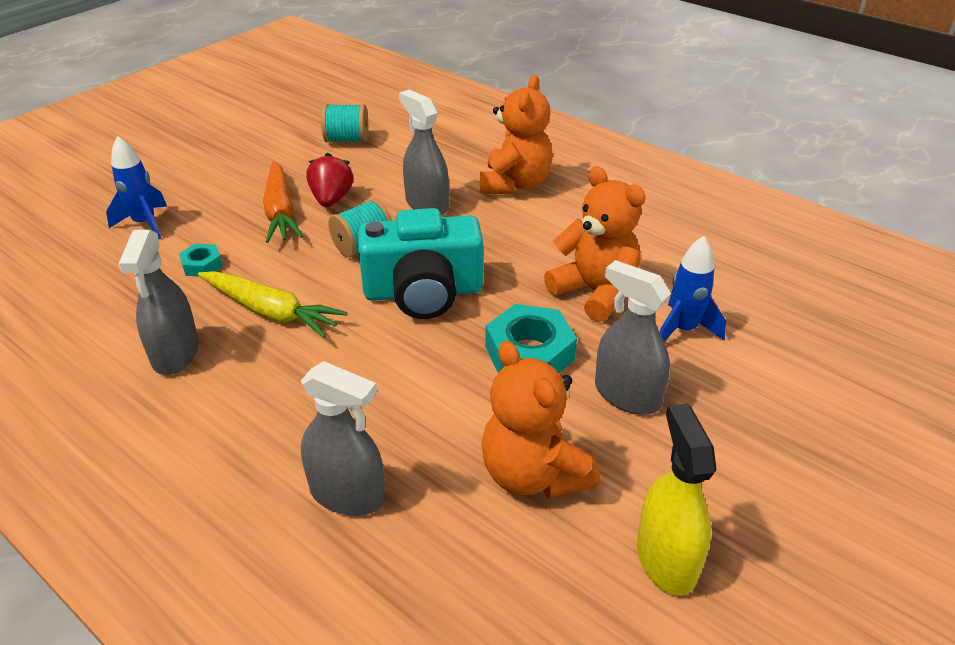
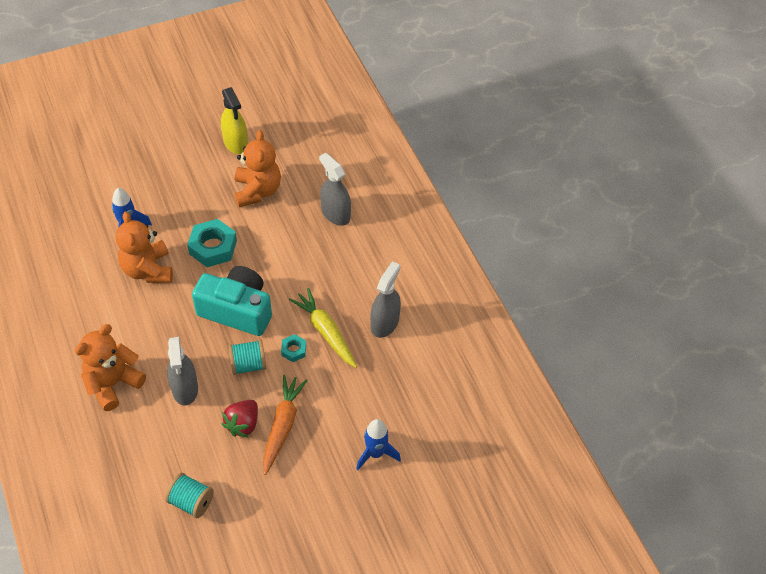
camera: 155 degrees left, 15 degrees up
turquoise nut [179,244,223,277] -> turquoise nut moved to [281,334,306,362]
grey spray bottle [595,260,671,415] -> none
yellow spray bottle [637,403,717,596] -> yellow spray bottle turned 45 degrees counterclockwise [221,87,248,154]

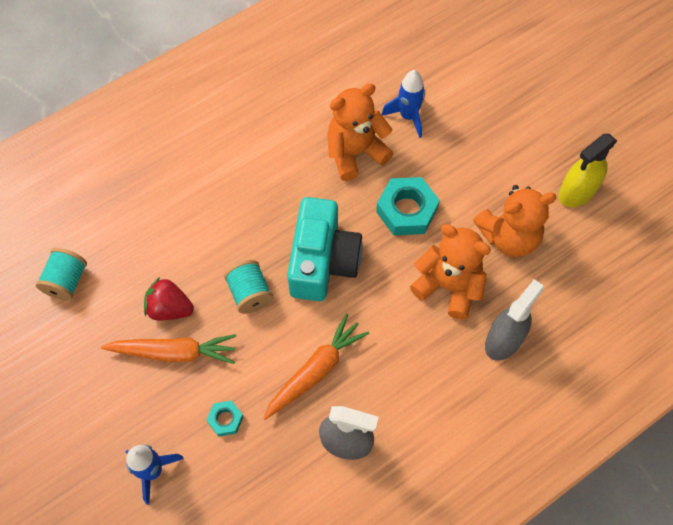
camera: 80 degrees right, 10 degrees up
orange teddy bear [75,324,146,411] -> orange teddy bear moved to [410,224,491,319]
grey spray bottle [167,337,198,405] -> none
turquoise nut [281,334,306,362] -> turquoise nut moved to [206,400,243,437]
yellow carrot [289,288,357,368] -> orange carrot [263,314,369,420]

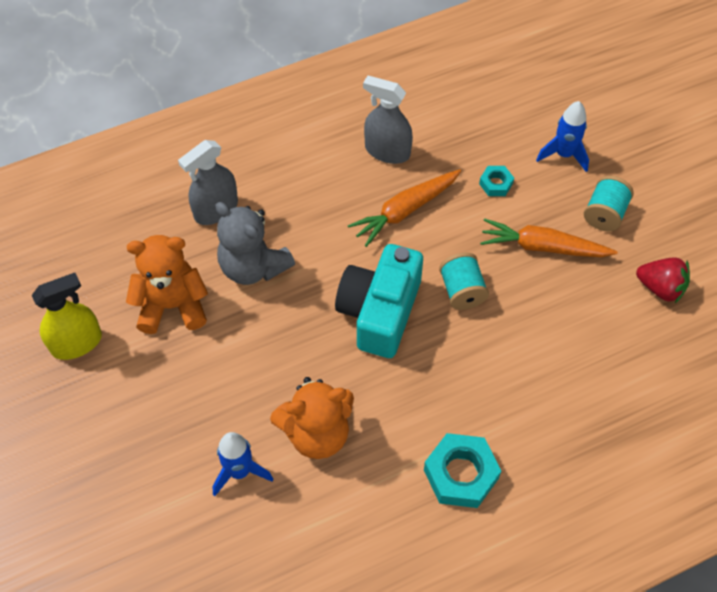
camera: 170 degrees left, 5 degrees down
turquoise spool [36,248,87,300] -> turquoise spool moved to [584,176,634,232]
red strawberry [144,277,194,320] -> red strawberry moved to [636,257,690,303]
turquoise nut [376,177,440,235] -> turquoise nut moved to [424,433,501,508]
orange teddy bear [410,224,491,319] -> grey teddy bear [216,202,295,285]

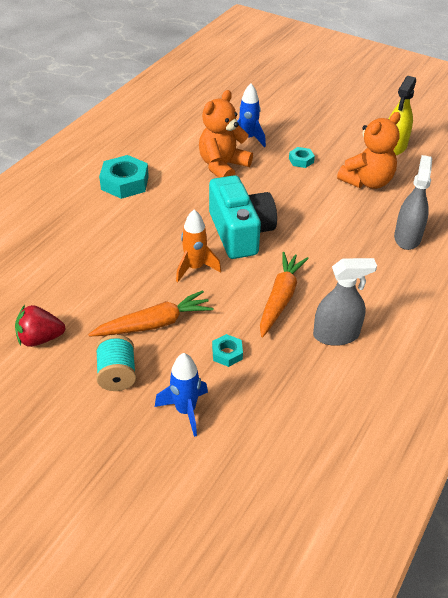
camera: 145 degrees right, 15 degrees down
grey teddy bear [216,202,295,285] -> none
turquoise spool [439,253,489,310] -> orange rocket [176,209,221,282]
none -> turquoise nut [289,147,315,168]

